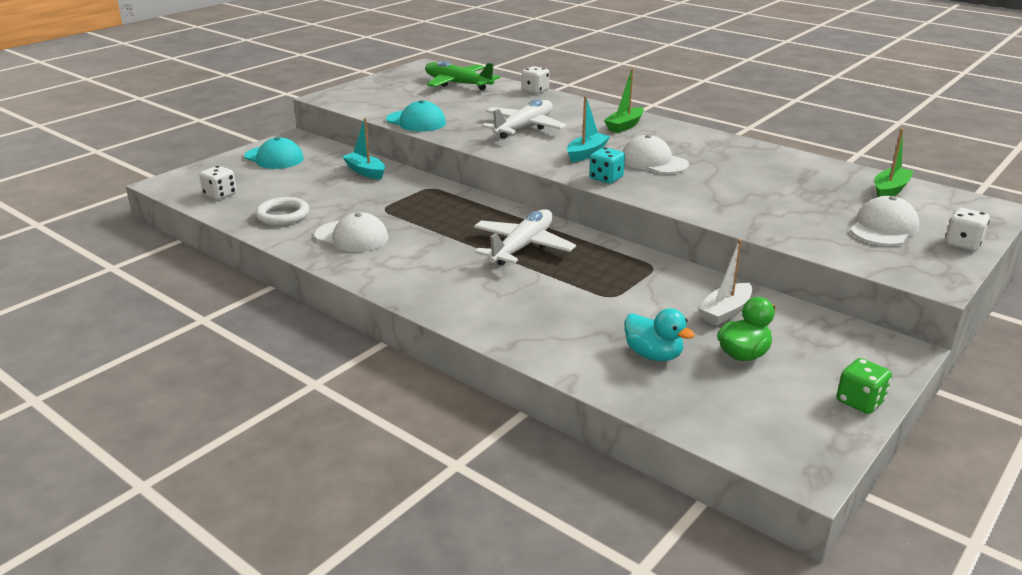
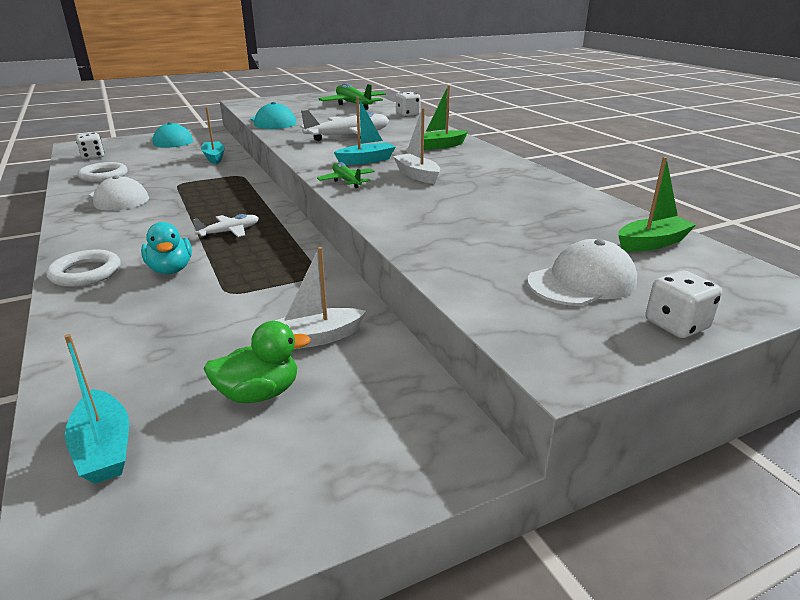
camera: 25 degrees right, 0 degrees up
white plane [474,209,576,266] -> white plane [193,214,259,238], size x0.55
turquoise dice [589,147,625,183] -> green plane [317,162,375,188]
white cap [622,134,689,174] -> white boat [393,108,441,184]
turquoise duck [624,308,695,361] -> turquoise duck moved to [141,222,192,274]
green dice [836,358,892,414] -> none
none -> white ring [46,250,121,287]
none -> turquoise boat [64,334,129,484]

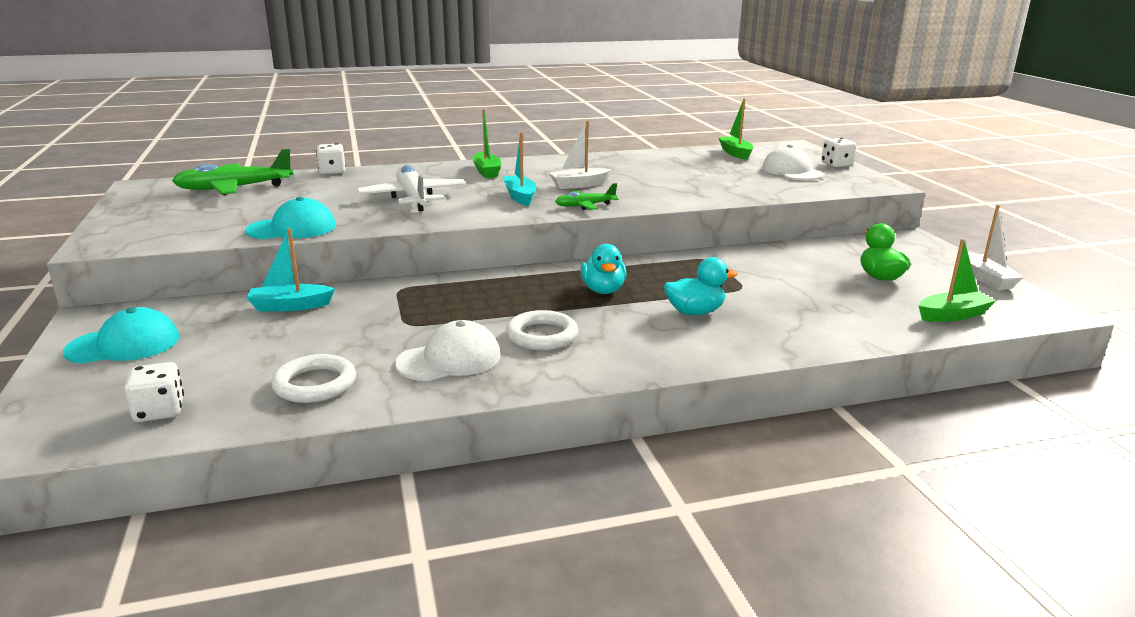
camera: 80 degrees left, 5 degrees down
white ring [46,250,121,287] -> white ring moved to [506,310,578,350]
turquoise boat [64,334,129,484] -> green boat [919,239,996,322]
white plane [193,214,259,238] -> turquoise duck [580,244,627,294]
white boat [275,247,366,349] -> white boat moved to [967,205,1024,290]

